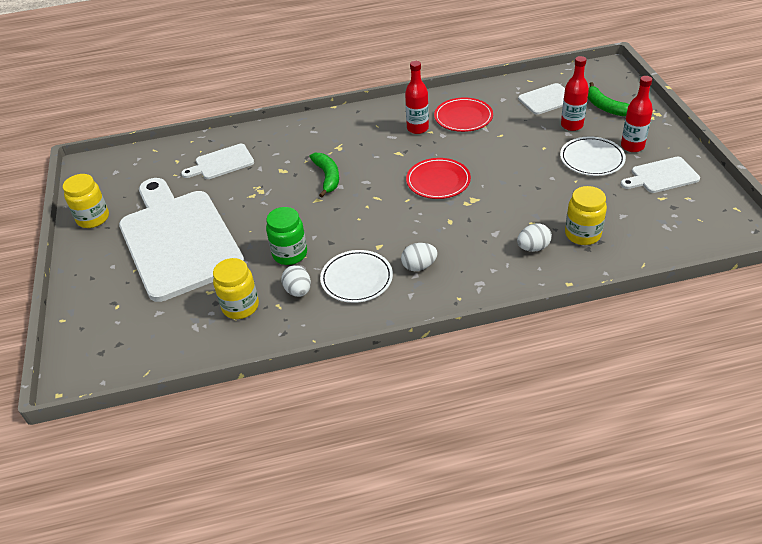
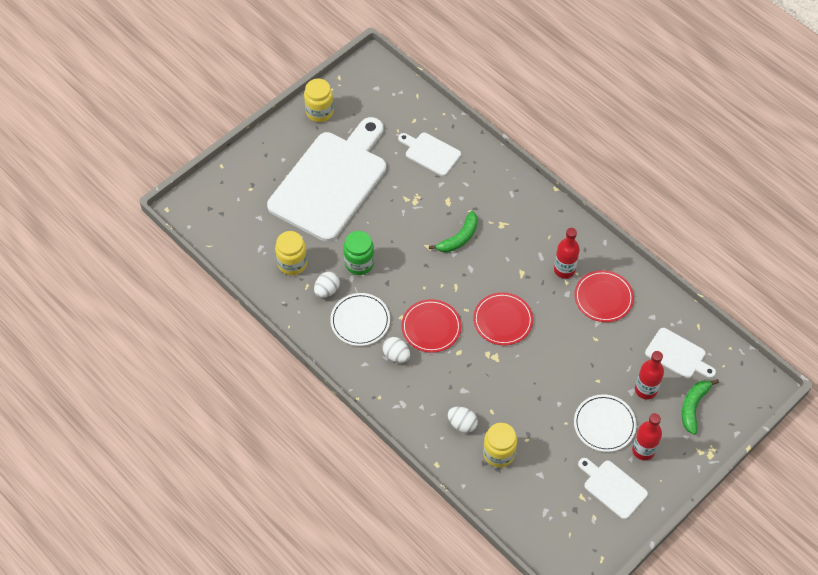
camera: 55 degrees right, 15 degrees up
none -> red plate [401,299,461,353]

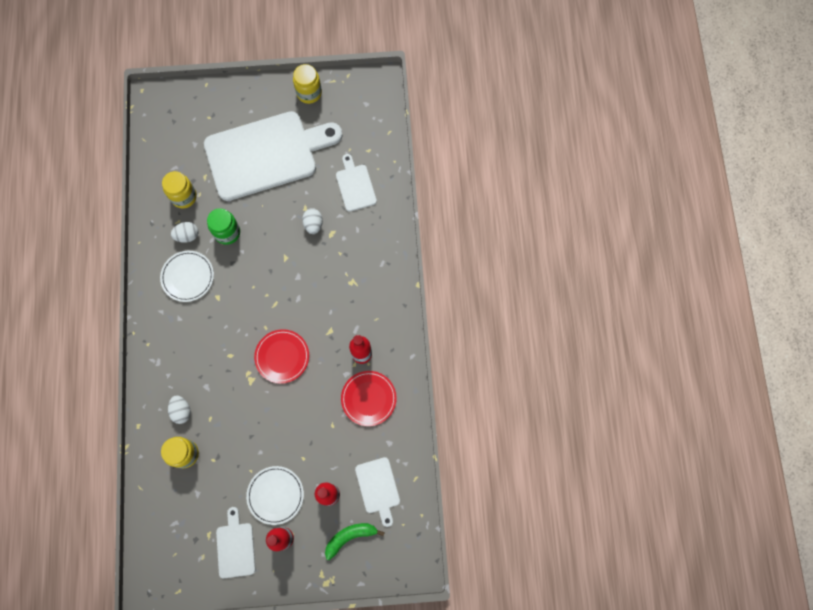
camera: 40 degrees right, 15 degrees up
white egg [383,337,410,363] -> white egg moved to [302,208,323,234]
red plate [401,299,461,353] -> none
green banana [429,211,478,252] -> none

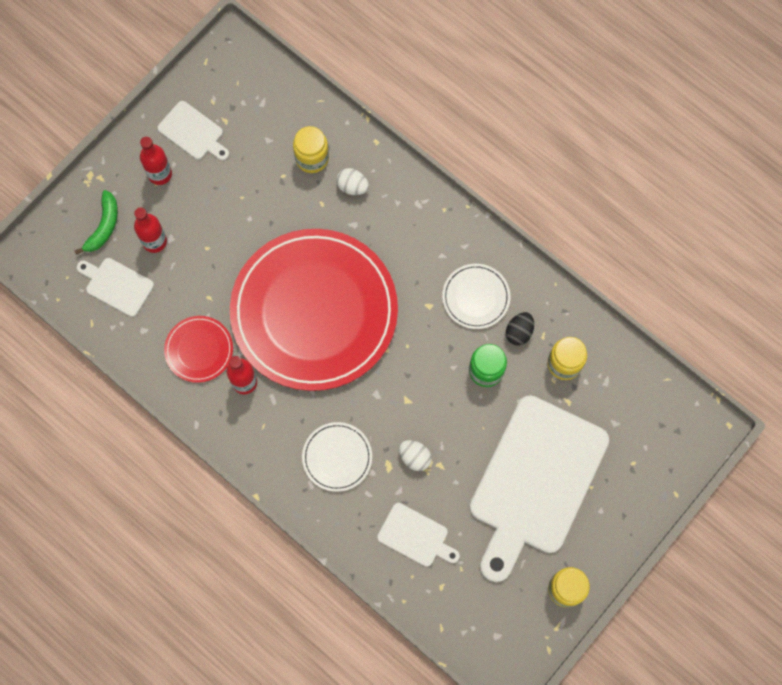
camera: 135 degrees right, 0 degrees up
white egg [171,222,199,243] -> black egg [506,312,534,345]
white plate [246,466,304,525] -> white plate moved to [302,422,372,492]
red plate [254,329,309,384] -> red plate [230,229,398,391], size x2.45

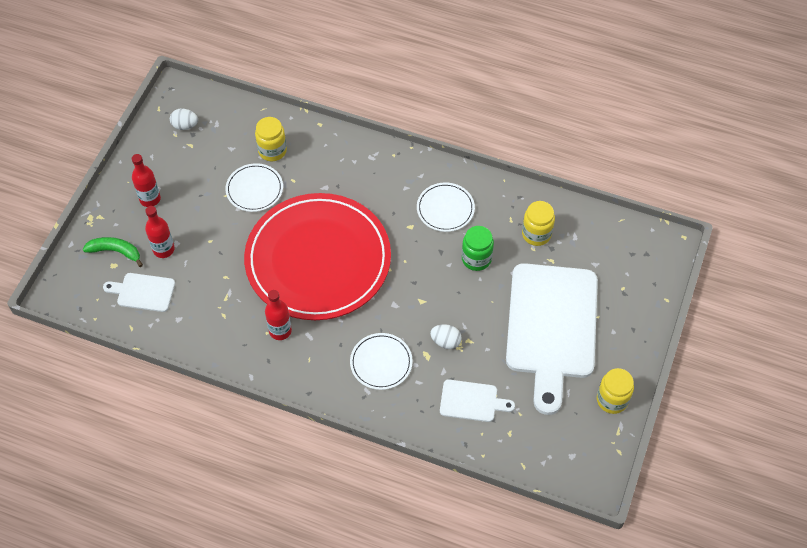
camera: 20 degrees left, 15 degrees down
green banana [74,190,118,255] -> green banana turned 75 degrees counterclockwise [83,237,143,267]
white cutting board [158,101,229,161] -> none
red plate [164,316,233,383] -> none
white egg [336,168,369,195] -> white egg moved to [170,109,198,130]
black egg [506,312,534,345] -> none
none -> white plate [225,163,283,212]

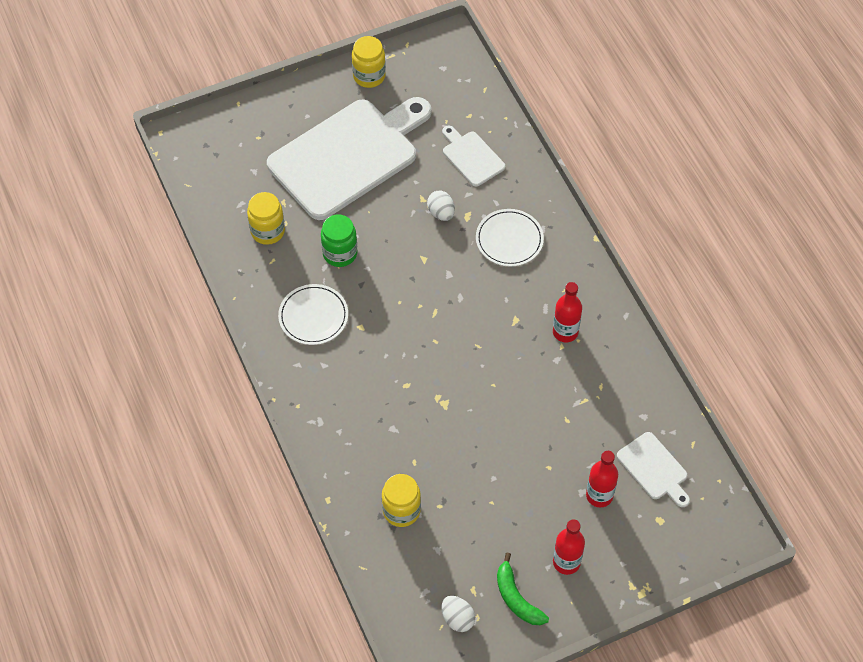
camera: 135 degrees left, 0 degrees up
green banana [83,237,143,267] -> green banana moved to [497,553,549,625]
white plate [225,163,283,212] -> none
red plate [244,193,391,320] -> none

